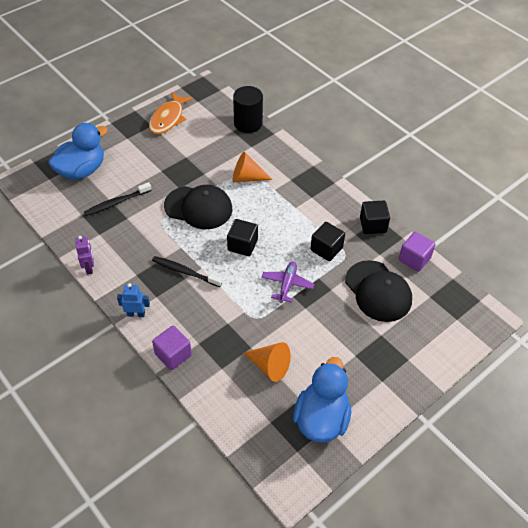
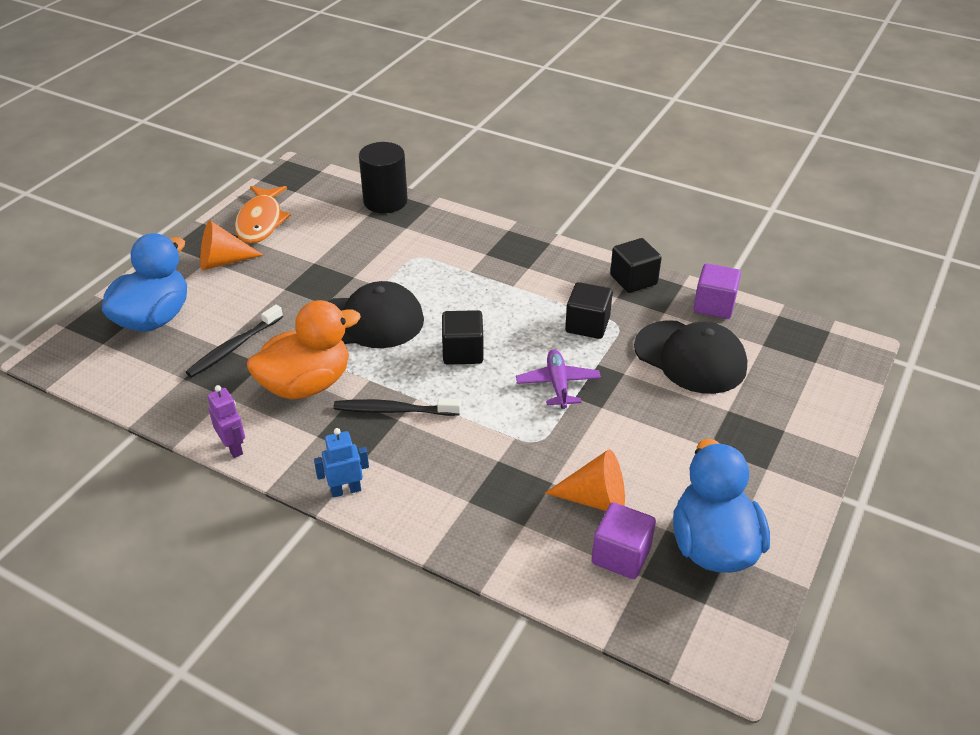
camera: 20 degrees left, 10 degrees down
purple cube [152,326,192,370] -> purple cube moved to [591,502,656,579]
orange cone [233,152,273,182] -> orange cone moved to [200,220,263,271]
none -> orange duck [247,300,361,399]

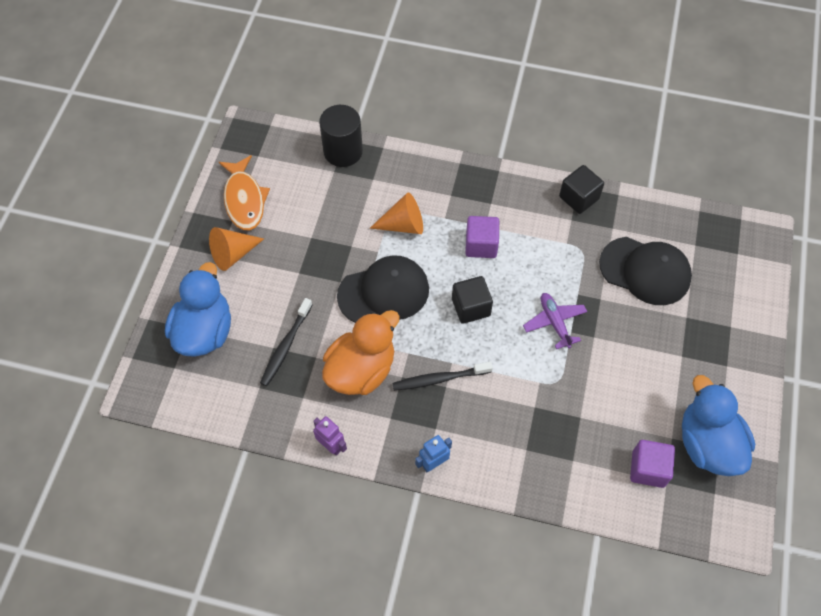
camera: 15 degrees left, 20 degrees up
orange cone [545,449,625,511] -> orange cone moved to [370,193,423,234]
black cube [565,282,613,339] -> none
purple cube [694,263,741,319] -> purple cube moved to [465,216,499,258]

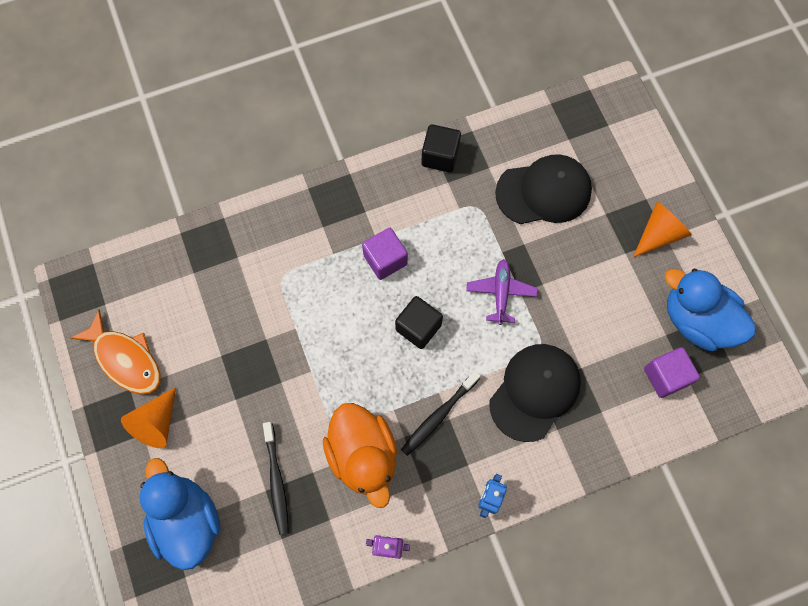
camera: 35 degrees left, 10 degrees up
black cylinder [319,105,363,167] -> none
orange duck [322,310,400,395] -> orange duck turned 150 degrees clockwise [323,403,397,508]
black cap [337,255,429,323] -> black cap moved to [489,344,581,442]
orange cone [370,193,423,234] -> orange cone moved to [633,202,692,257]
purple plane [523,293,587,349] -> purple plane turned 60 degrees clockwise [466,259,538,325]

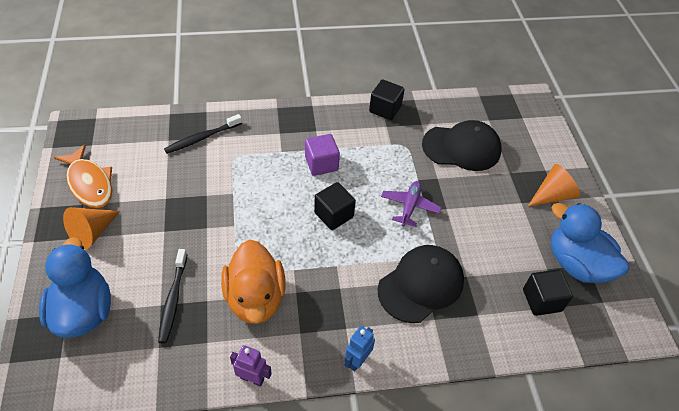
camera: 10 degrees right, 20 degrees down
black toothbrush [401,371,481,456] -> black toothbrush moved to [164,114,242,154]
purple cube [644,347,700,398] -> black cube [523,269,573,316]

